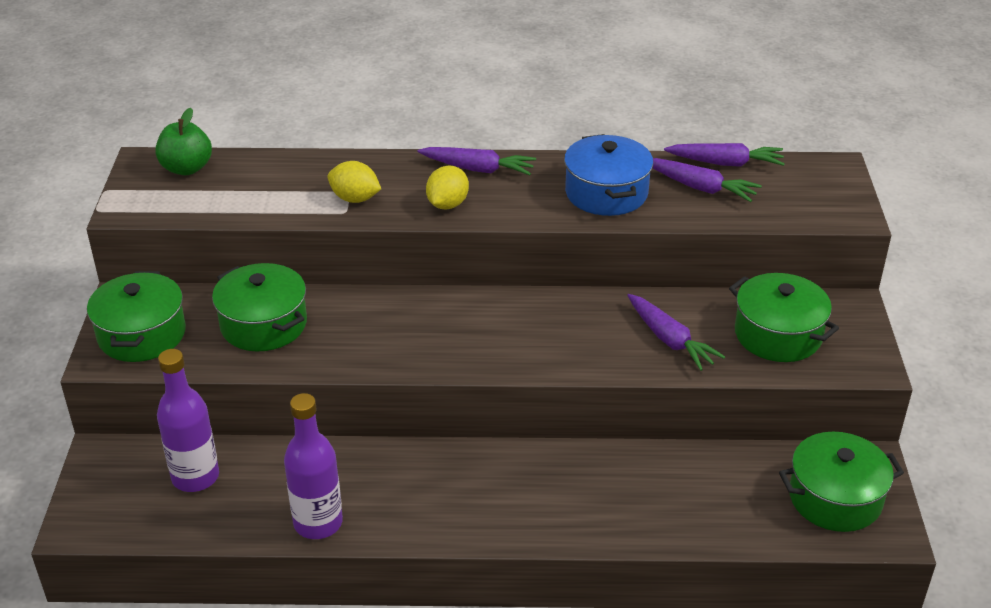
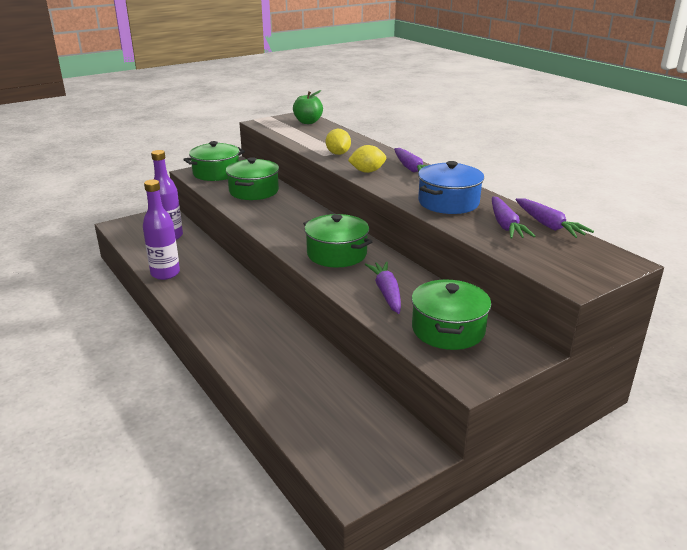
camera: 55 degrees right, 10 degrees down
purple carrot [627,294,725,371] -> purple carrot turned 150 degrees clockwise [365,261,401,314]
green pot [779,432,904,532] -> green pot moved to [303,214,372,268]

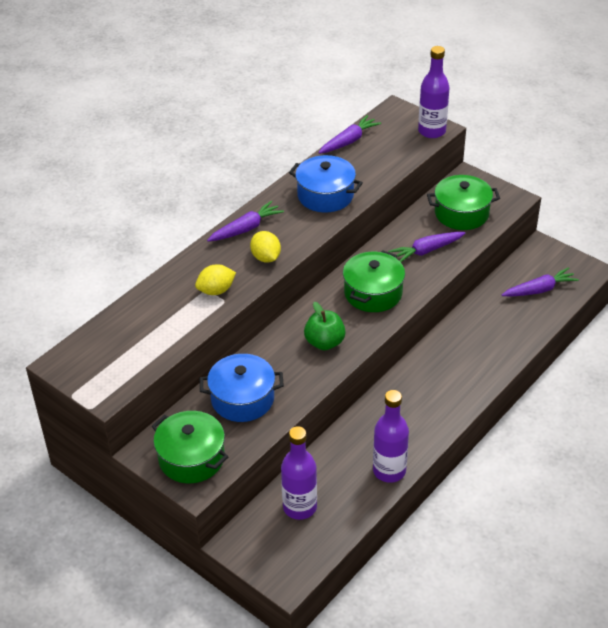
camera: 105 degrees left, 15 degrees up
green pot [226,157,279,200] -> blue pot [200,354,284,422]
green apple [293,90,323,124] -> green apple moved to [304,302,346,350]
purple carrot [492,196,535,239] -> purple carrot moved to [502,267,579,297]
none -> purple bottle [418,46,450,138]

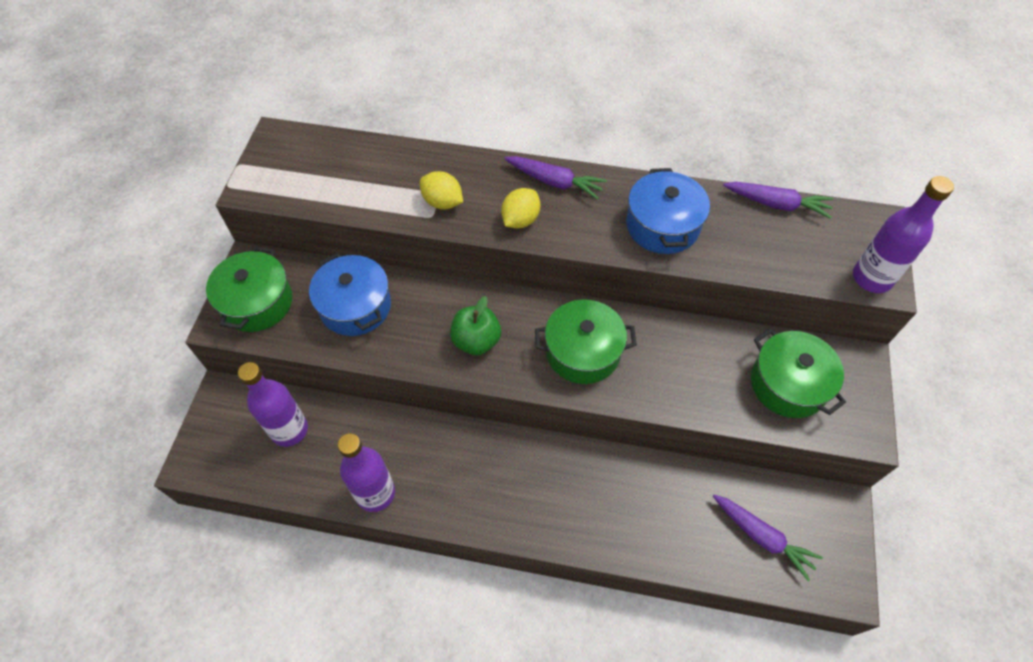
camera: 60 degrees right, 15 degrees up
purple carrot [388,232,465,262] -> none

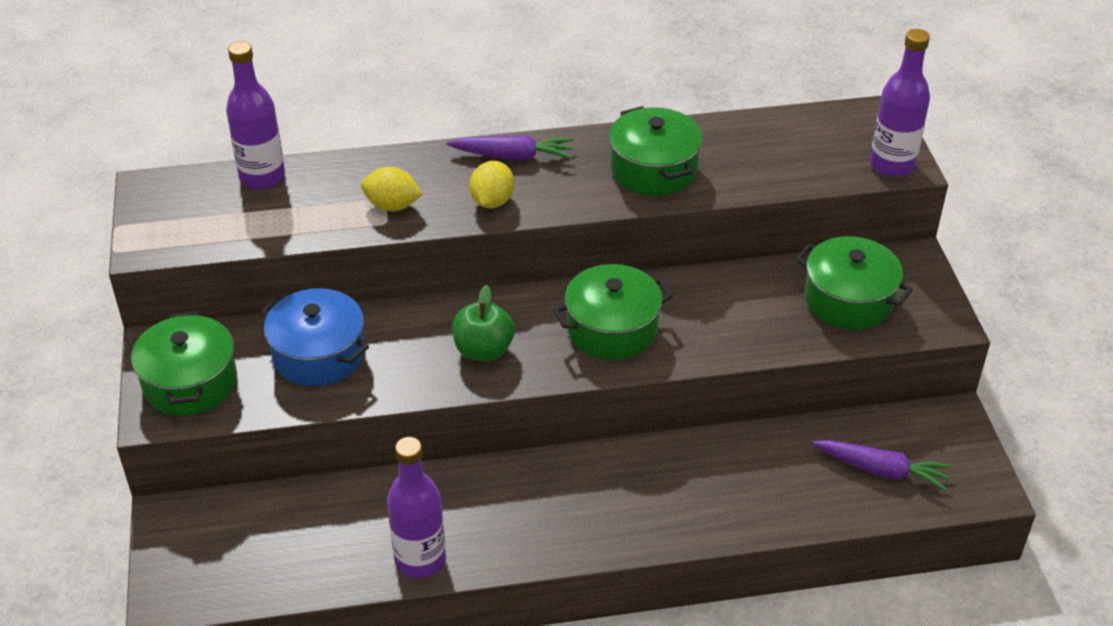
camera: 20 degrees left, 15 degrees down
purple bottle [238,362,308,447] -> purple bottle moved to [226,41,285,190]
blue pot [626,168,710,254] -> green pot [609,106,703,196]
purple carrot [723,182,833,219] -> none

